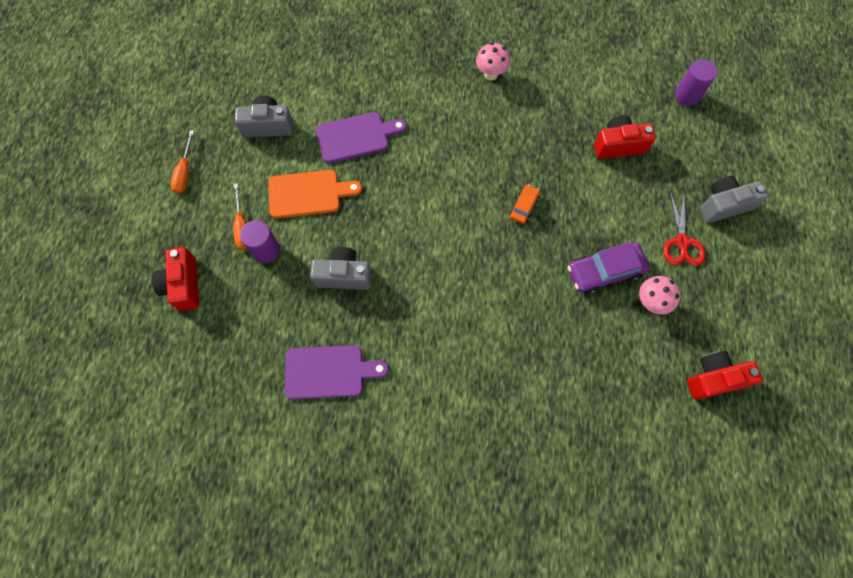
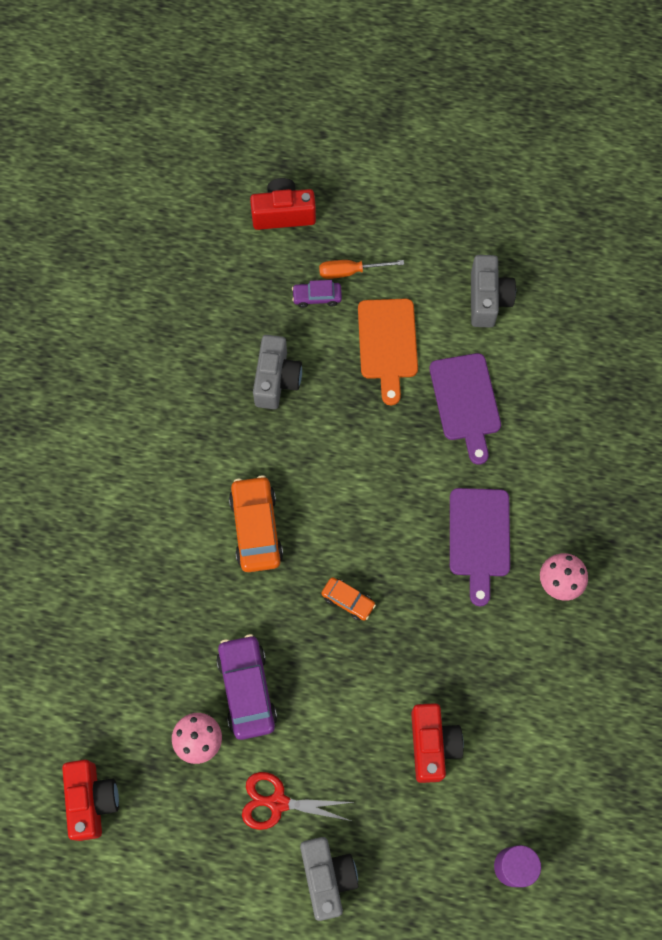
camera: 95 degrees right, 0 degrees up
orange screwdriver [170,130,194,193] -> none
purple cylinder [240,220,280,263] -> purple car [292,280,342,308]
purple cutting board [285,345,389,400] -> purple cutting board moved to [450,488,510,606]
none -> orange car [229,475,283,572]

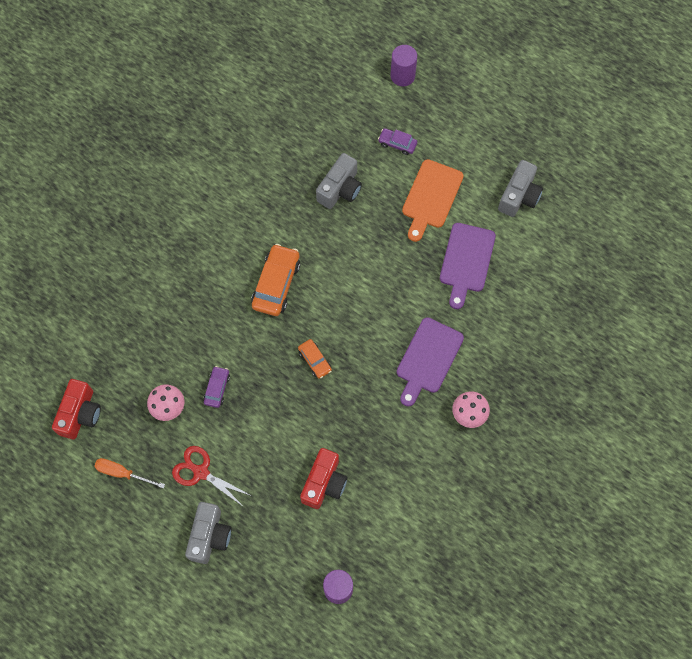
camera: 25 degrees right, 0 degrees up
purple car [216,634,277,740] -> purple car [203,366,230,408], size x0.55
red camera [250,178,316,230] -> purple cylinder [390,45,417,86]
orange screwdriver [319,260,404,279] -> orange screwdriver moved to [94,458,165,489]

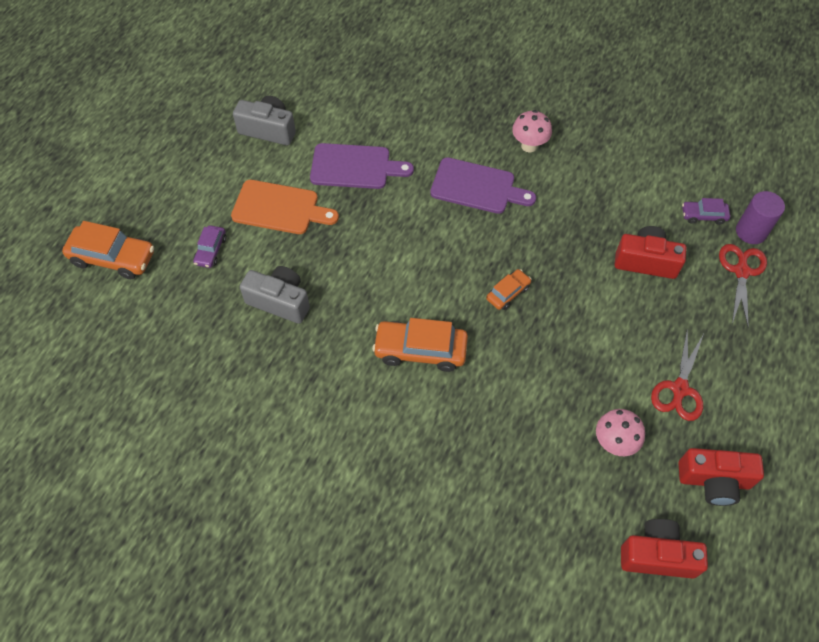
camera: 100 degrees left, 10 degrees down
orange screwdriver [94,458,165,489] -> red camera [678,448,764,506]
grey camera [185,502,231,564] -> none
purple car [203,366,230,408] -> purple car moved to [682,198,730,225]
purple cylinder [390,45,417,86] -> orange car [62,221,154,279]
none -> red scissors [719,244,767,328]

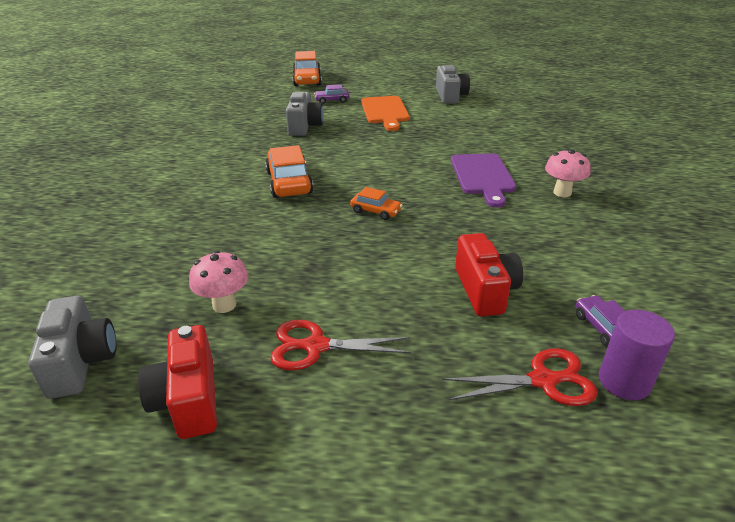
camera: 70 degrees right, 25 degrees down
purple cutting board [310,143,414,189] -> none
red camera [621,519,708,579] -> grey camera [28,296,116,399]

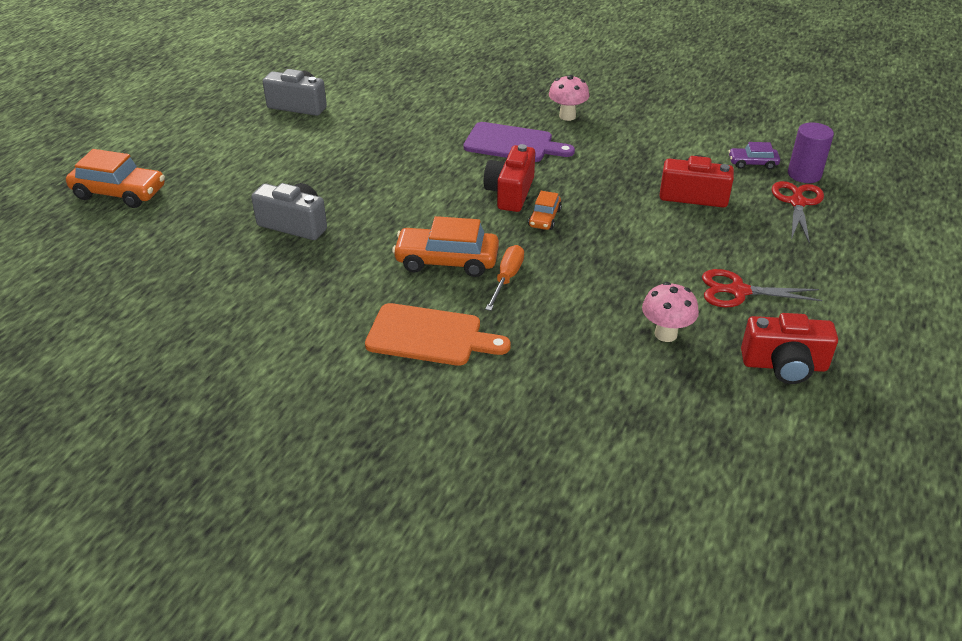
camera: 70 degrees left, 5 degrees up
grey camera [28,296,116,399] -> none
red scissors [271,320,411,370] -> red scissors turned 75 degrees clockwise [702,269,822,307]
purple car [314,84,350,104] -> none
orange car [350,187,402,220] -> orange car turned 150 degrees clockwise [528,191,562,230]
orange cutting board [361,96,410,131] -> orange cutting board moved to [365,303,511,366]
none -> red camera [483,144,535,212]
none -> orange screwdriver [485,245,524,311]

